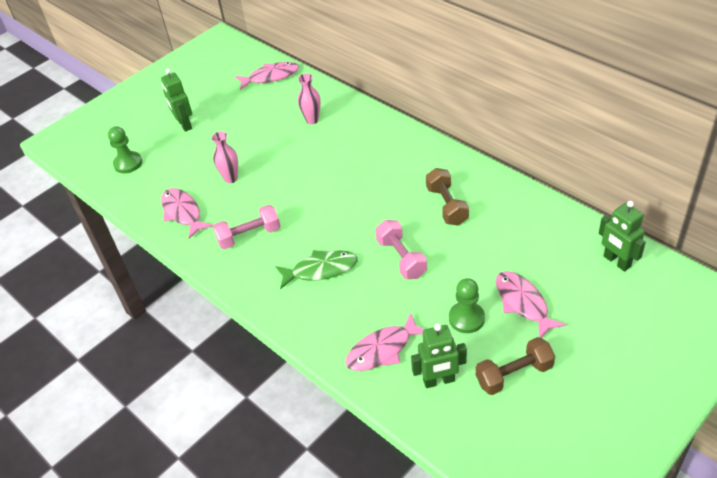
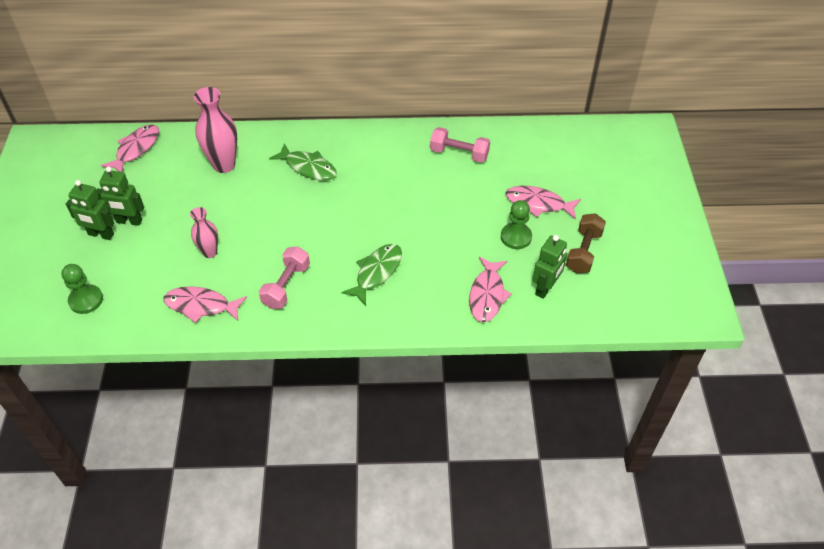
camera: 50 degrees left, 5 degrees up
pink vase [298,74,321,124] -> pink vase [194,87,237,173], size x1.66
pink dumbbell [375,220,427,279] -> pink dumbbell moved to [430,127,490,163]
brown dumbbell [426,168,469,225] -> none
green robot [599,201,646,271] -> green robot moved to [96,166,144,226]
none -> green fish [269,143,337,180]

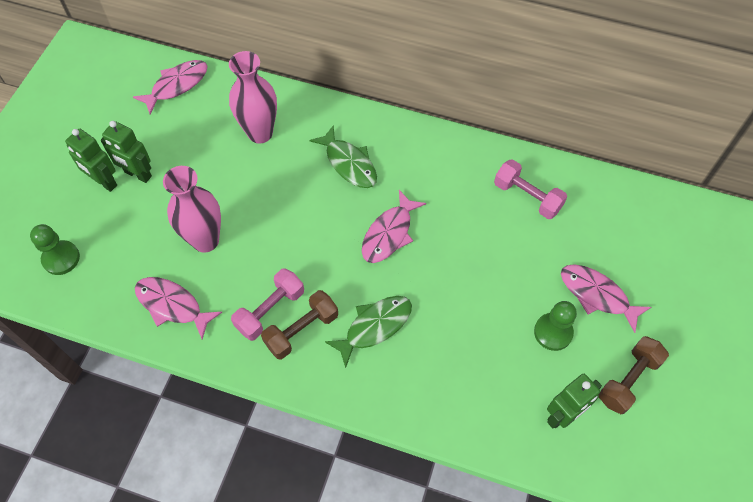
camera: 20 degrees right, 10 degrees up
pink vase [190,207,218,258] -> pink vase [163,166,221,253], size x1.66
pink fish [469,257,512,322] -> pink fish moved to [362,190,426,263]
none -> brown dumbbell [261,290,338,359]

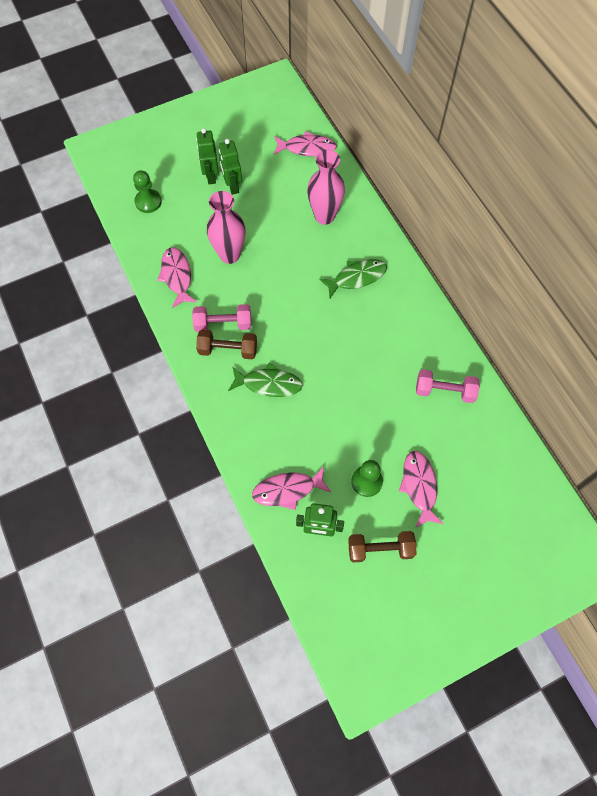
camera: 45 degrees right, 5 degrees up
green fish [309,125,377,188] -> green fish turned 120 degrees counterclockwise [319,259,387,298]
pink fish [362,190,426,263] -> pink fish moved to [252,466,331,510]
pink dumbbell [494,159,567,219] -> pink dumbbell turned 75 degrees counterclockwise [416,369,480,403]

